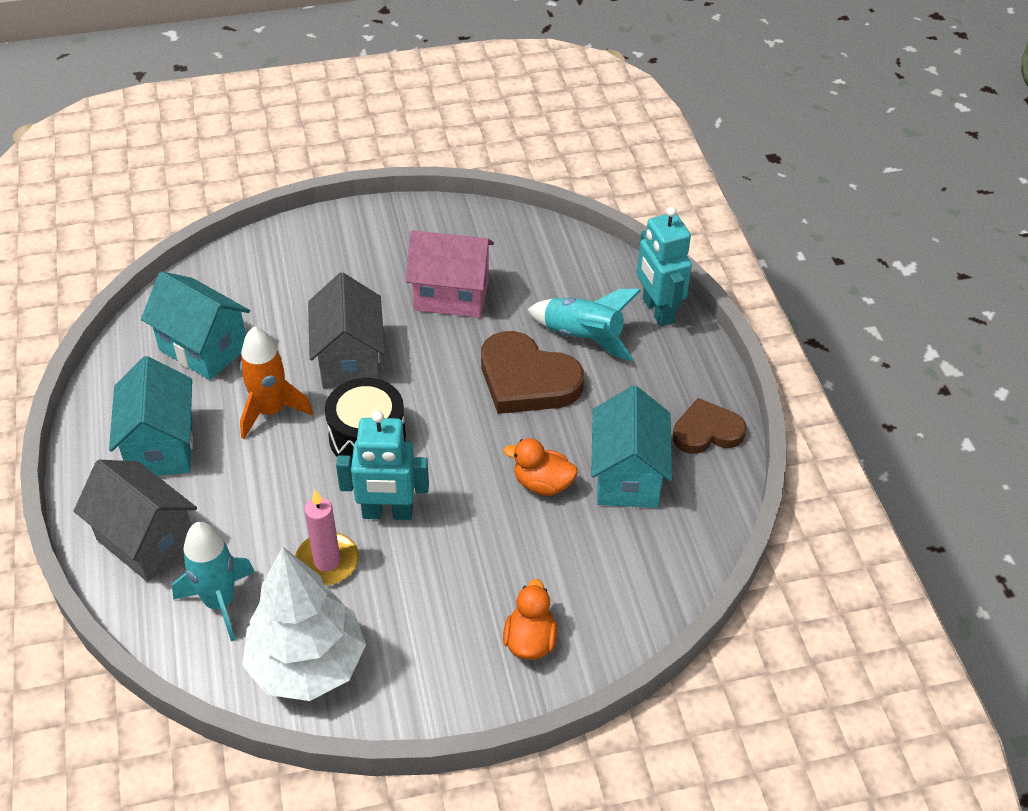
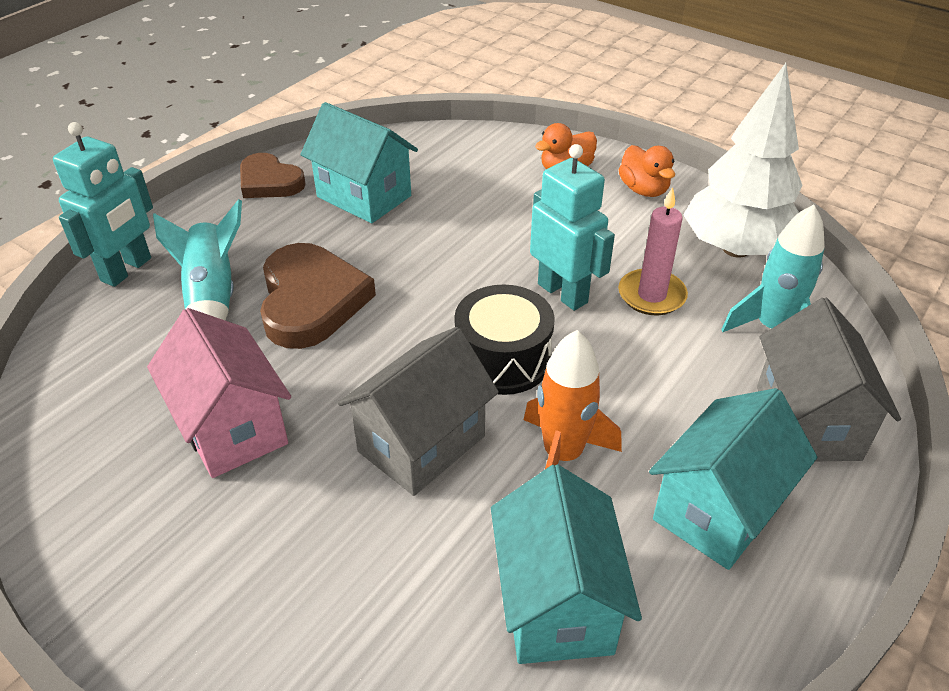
camera: 130 degrees left, 5 degrees down
orange duck [504,438,578,496] -> orange duck moved to [619,145,675,197]
turquoise house [591,385,672,508] -> turquoise house turned 75 degrees clockwise [300,102,418,223]

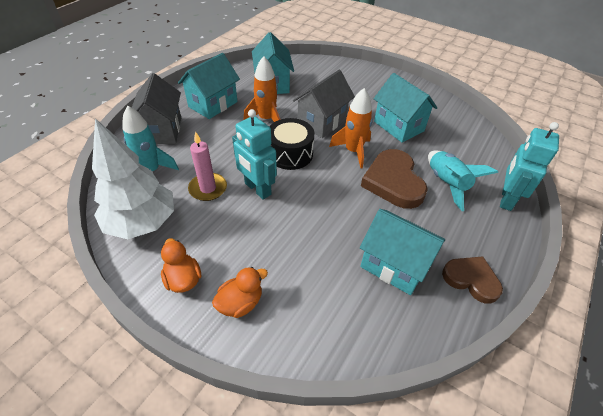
camera: 175 degrees right, 5 degrees up
pink house [147,308,291,478] -> turquoise house [374,73,437,143]
none -> orange rocket [329,88,373,169]

